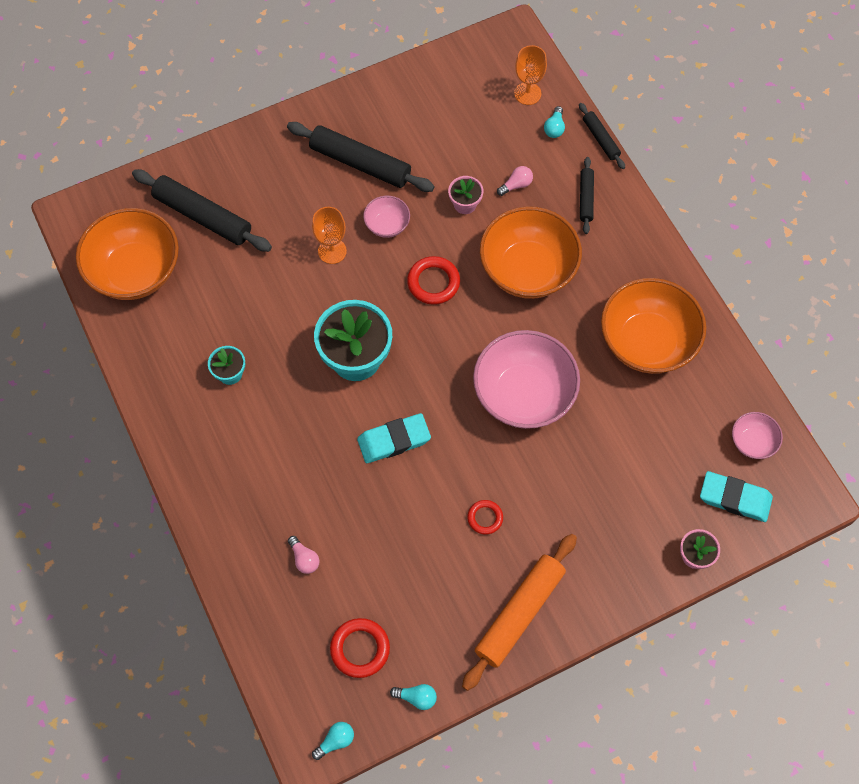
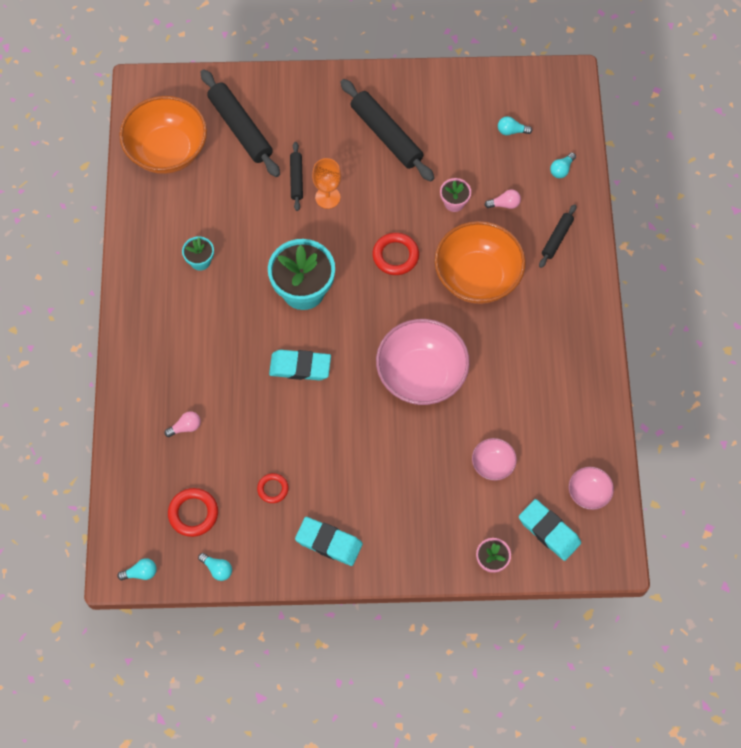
camera: 25 degrees right, 0 degrees up
pink light bulb [288,536,320,574] -> pink light bulb turned 105 degrees counterclockwise [164,411,201,437]
pink bowl [363,196,410,238] -> pink bowl moved to [472,438,517,481]
orange rolling pin [462,534,577,691] -> turquoise eraser [295,517,363,566]
red ring [467,500,503,534] -> red ring moved to [257,473,289,503]
orange goblet [514,45,547,105] -> none
black rolling pin [579,103,625,169] -> black rolling pin moved to [290,142,303,211]
orange bowl [601,278,706,374] -> none
none -> turquoise light bulb [498,116,532,135]

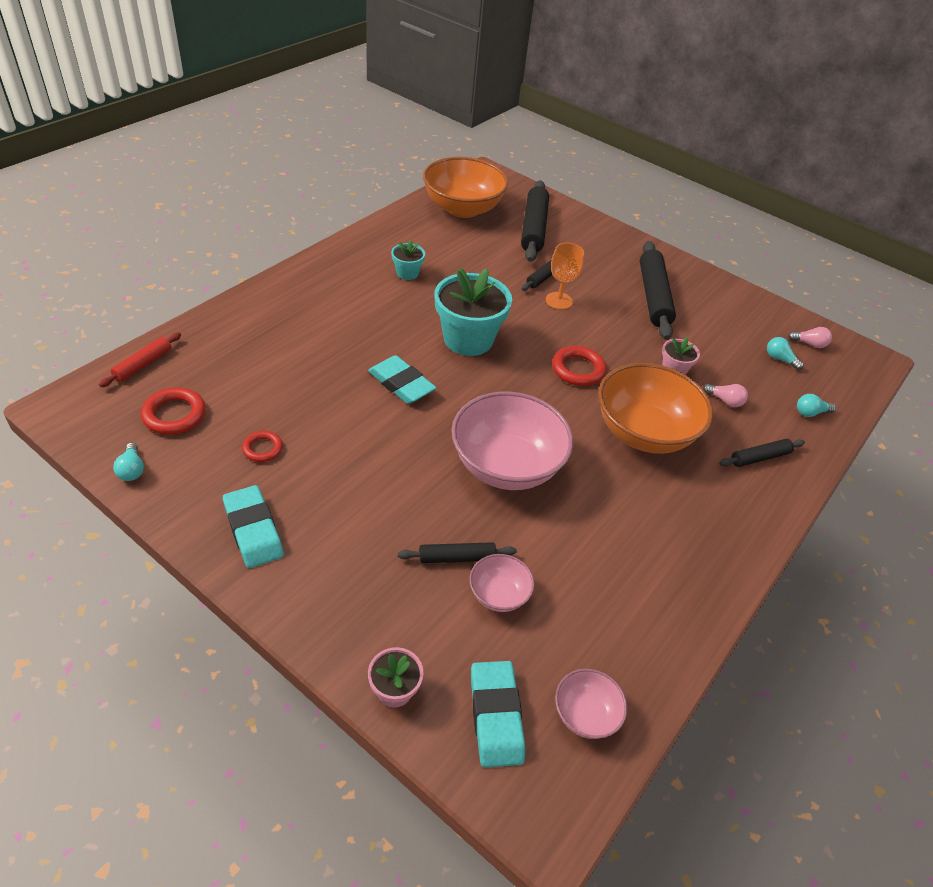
camera: 35 degrees right, 20 degrees down
turquoise light bulb [117,558,157,580] -> none
pink light bulb [164,411,201,437] -> pink light bulb moved to [788,327,832,348]
none -> red rolling pin [99,332,181,387]
none -> black rolling pin [398,542,517,563]

